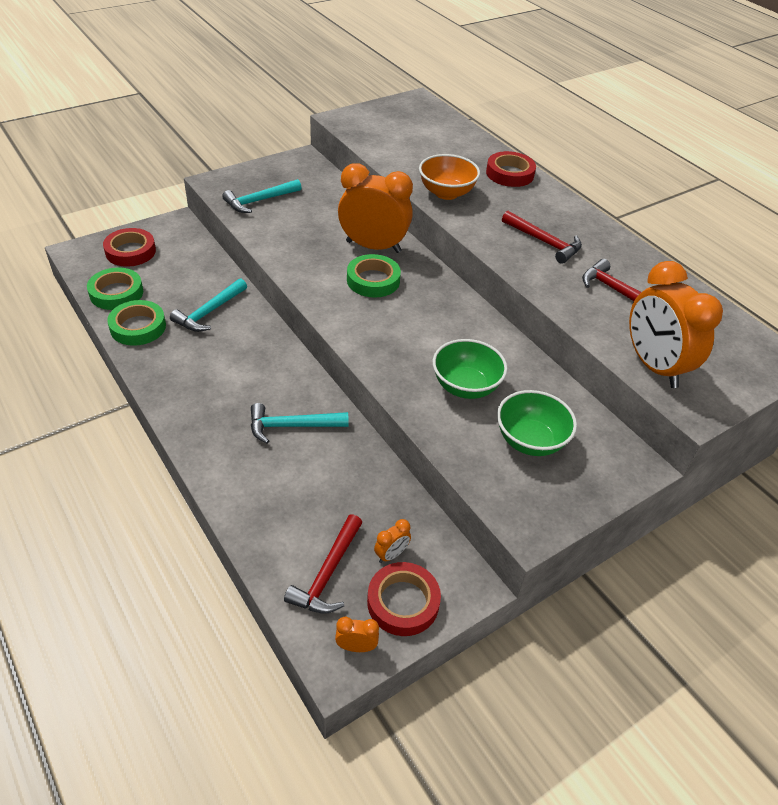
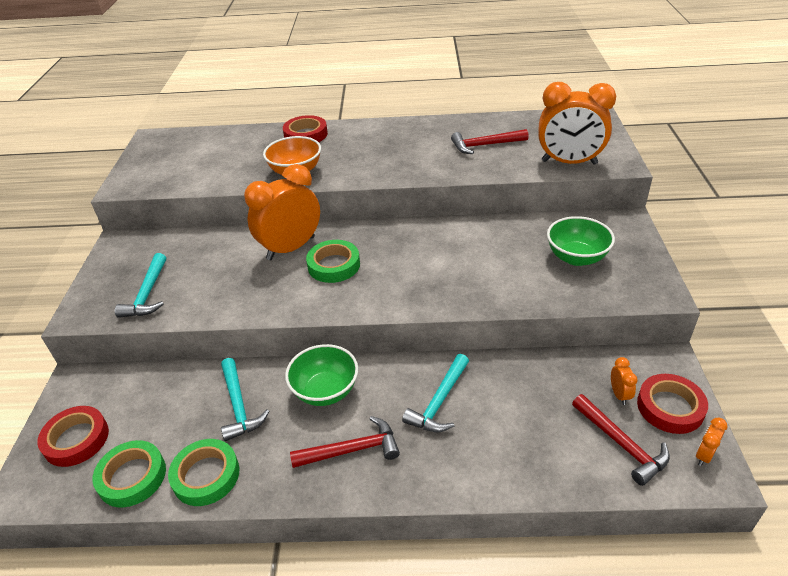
camera: 50 degrees left, 5 degrees down
green bowl [433,339,507,399] -> green bowl moved to [285,344,358,406]
red hammer [502,211,582,264] -> red hammer moved to [290,416,400,468]

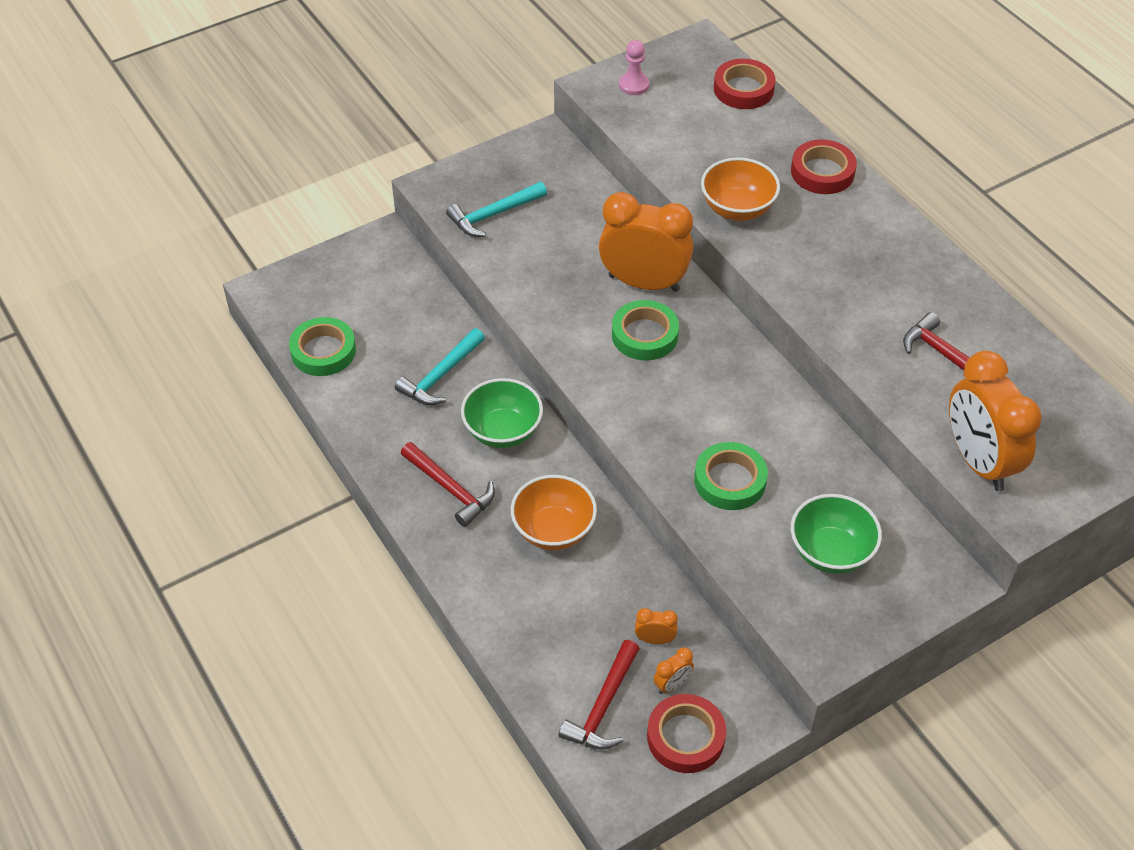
camera: 55 degrees right, 10 degrees up
red tape [37,406,109,467] -> red tape moved to [714,59,776,109]
green tape [168,439,239,506] -> green tape moved to [694,442,768,510]
turquoise hammer [402,354,469,432] -> orange bowl [511,475,597,550]
orange clock [696,418,728,466] -> orange clock moved to [635,608,678,644]
none -> pink pawn [619,40,649,95]

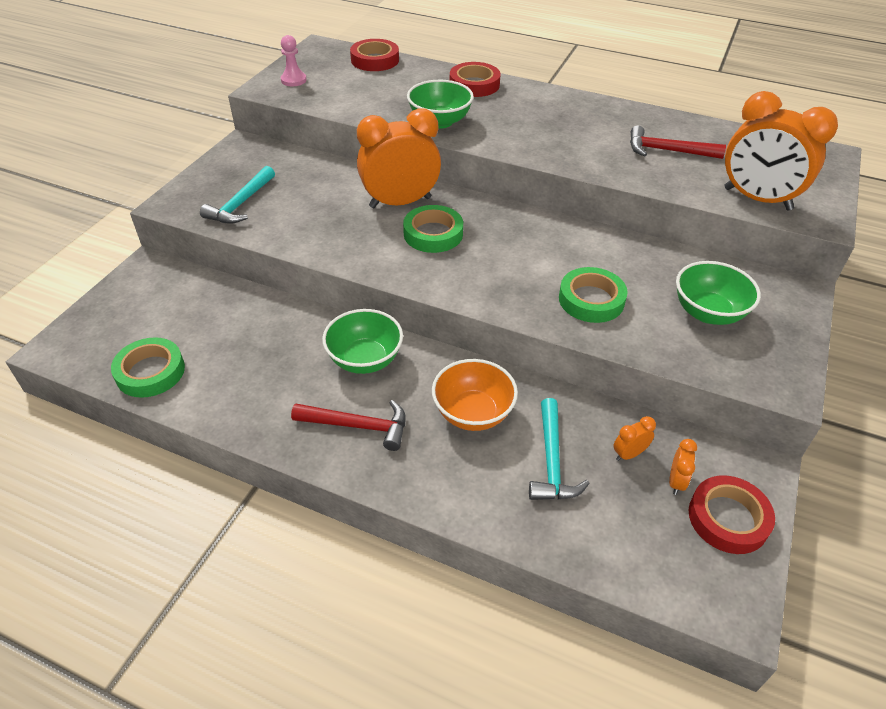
camera: 35 degrees left, 5 degrees down
turquoise hammer [395,328,485,405] -> turquoise hammer moved to [529,398,590,500]
red hammer [558,640,640,750] -> none
orange bowl [701,157,780,221] -> green bowl [407,80,474,129]

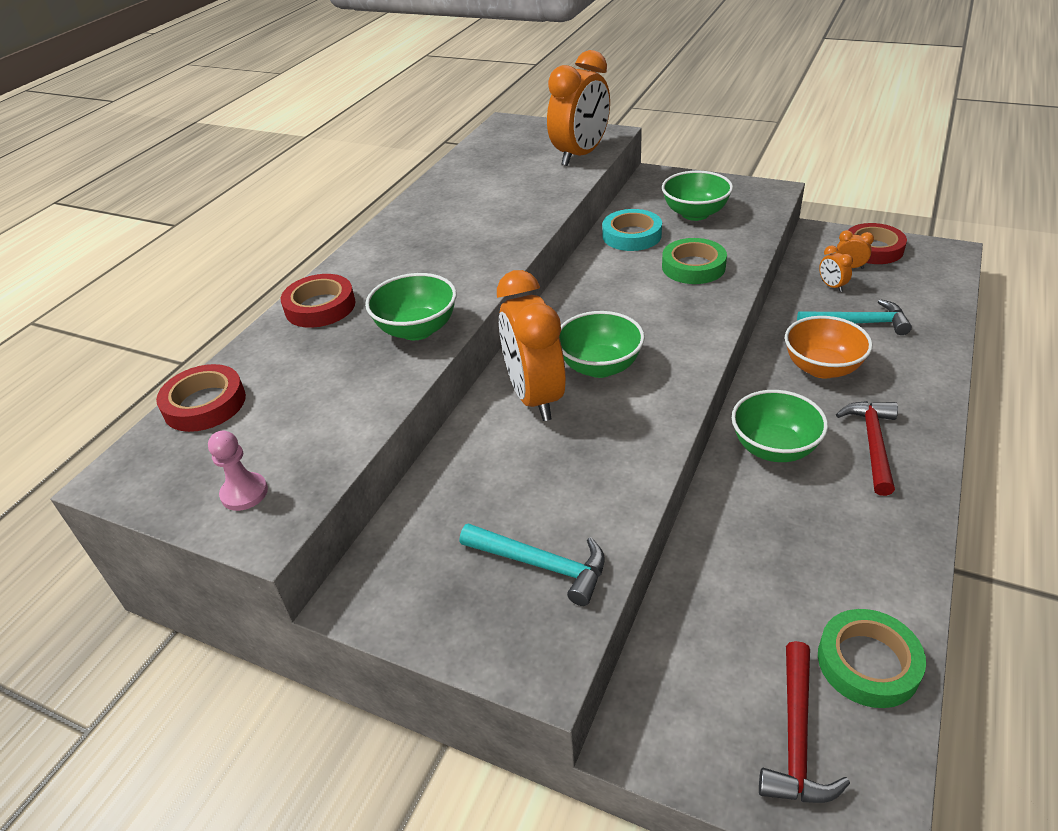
camera: 85 degrees left, 5 degrees down
green tape [403,205,463,253] -> green bowl [559,311,645,378]
red hammer [630,125,726,159] -> red hammer moved to [759,641,850,803]
none -> turquoise tape [602,209,662,251]

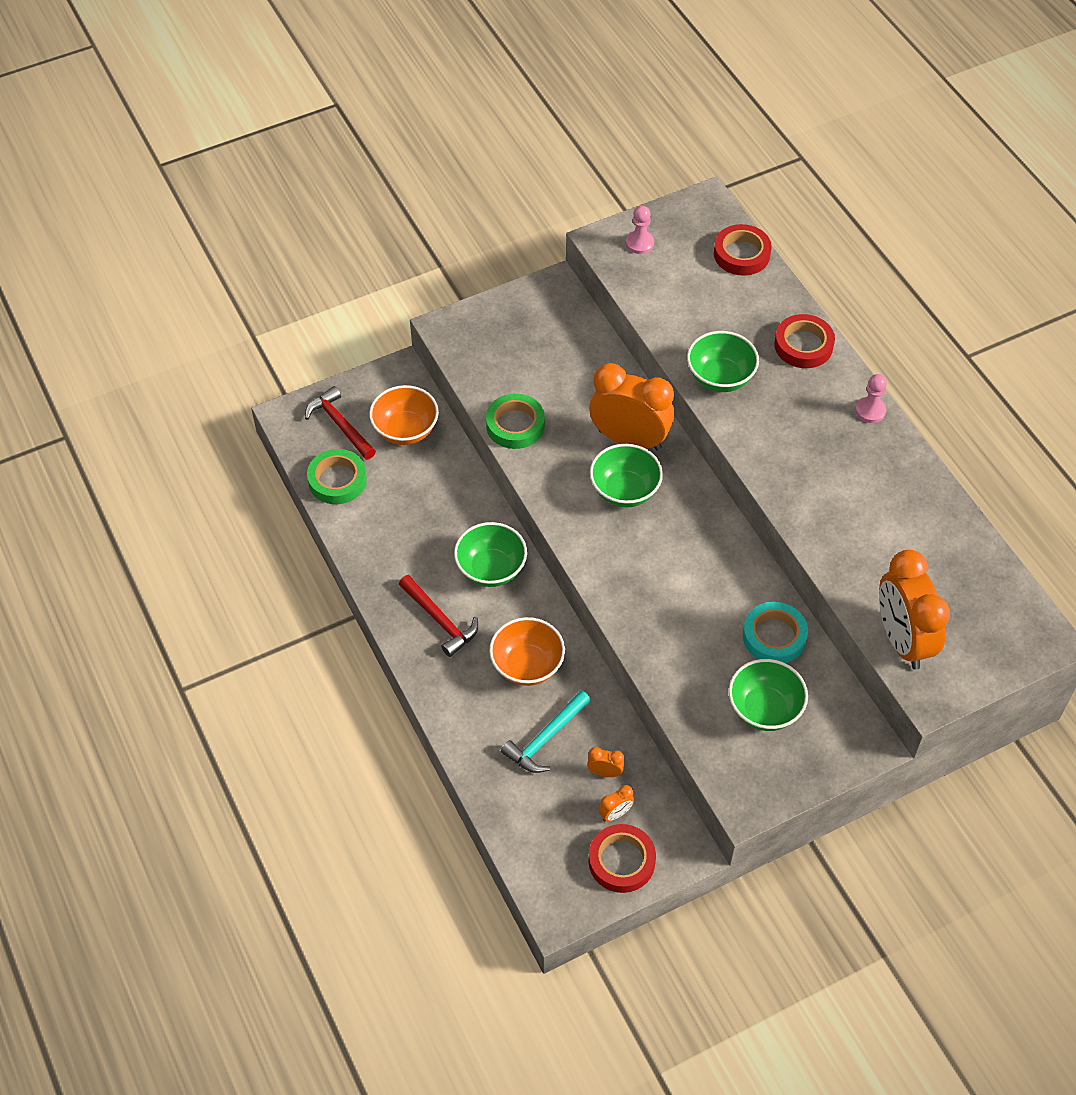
camera: 125 degrees right, 15 degrees up
turquoise hammer [460,523,605,606] -> none
green tape [662,238,727,284] -> green tape moved to [486,394,545,449]
none -> orange bowl [369,385,439,445]
none -> pink pawn [855,374,887,423]

